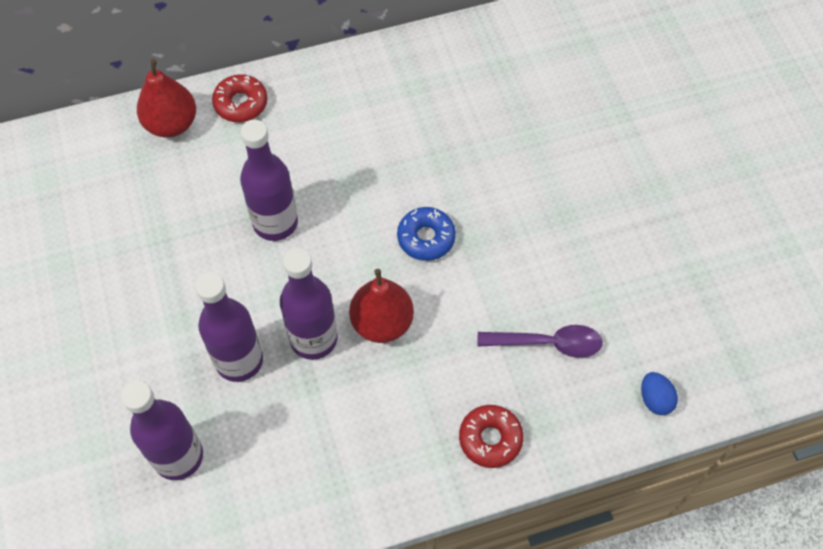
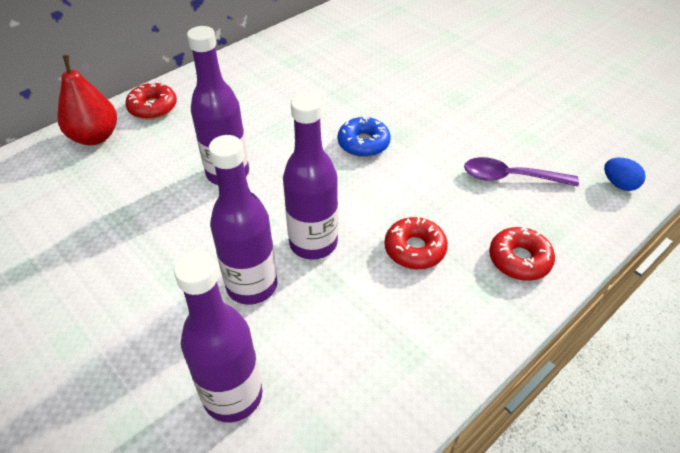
camera: 25 degrees left, 15 degrees down
red pear [349,269,414,343] -> none
purple spoon [478,325,603,358] -> purple spoon turned 150 degrees counterclockwise [464,157,579,186]
none -> red donut [384,217,448,269]

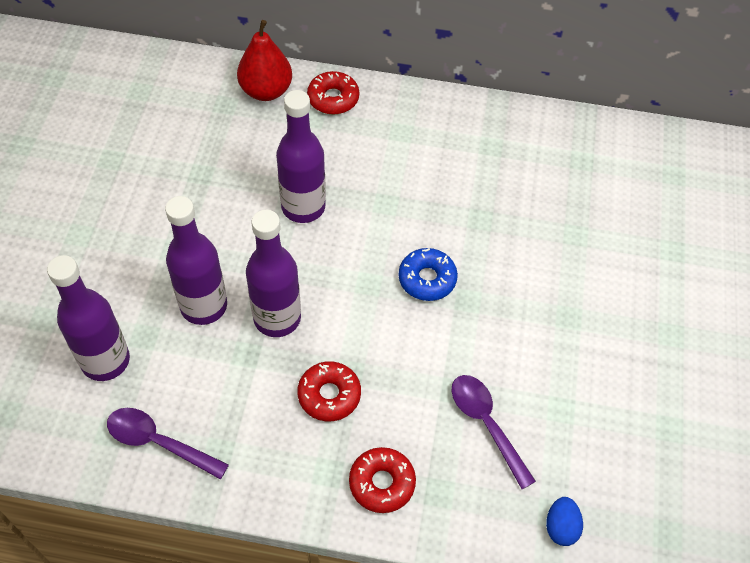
camera: 50 degrees right, 10 degrees up
none -> purple spoon [107,408,229,480]

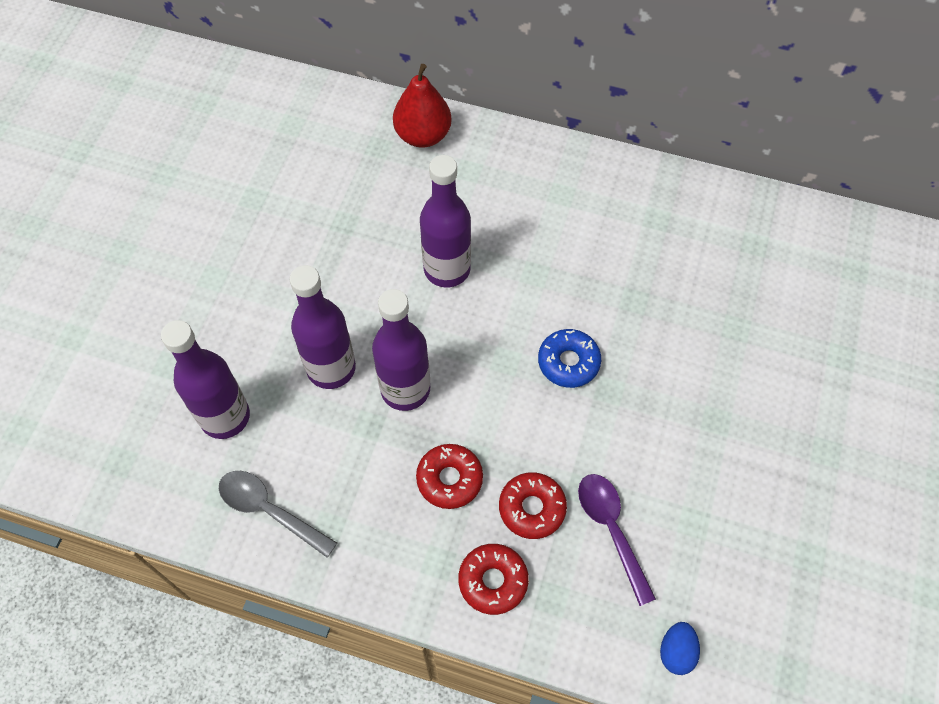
camera: 10 degrees right, 5 degrees up
purple spoon [107,408,229,480] -> grey spoon [219,471,337,557]
red donut [307,71,359,115] -> red donut moved to [499,472,567,539]

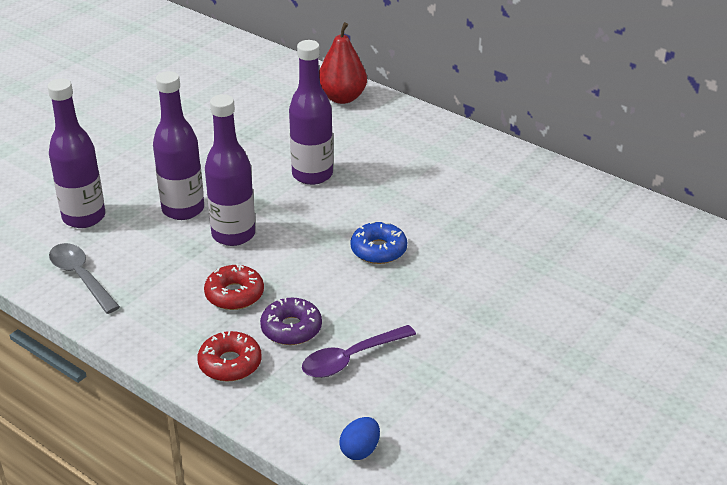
camera: 20 degrees right, 25 degrees down
red donut [499,472,567,539] -> purple donut [260,298,322,345]
purple spoon [578,474,656,606] -> purple spoon turned 120 degrees counterclockwise [302,325,416,378]

